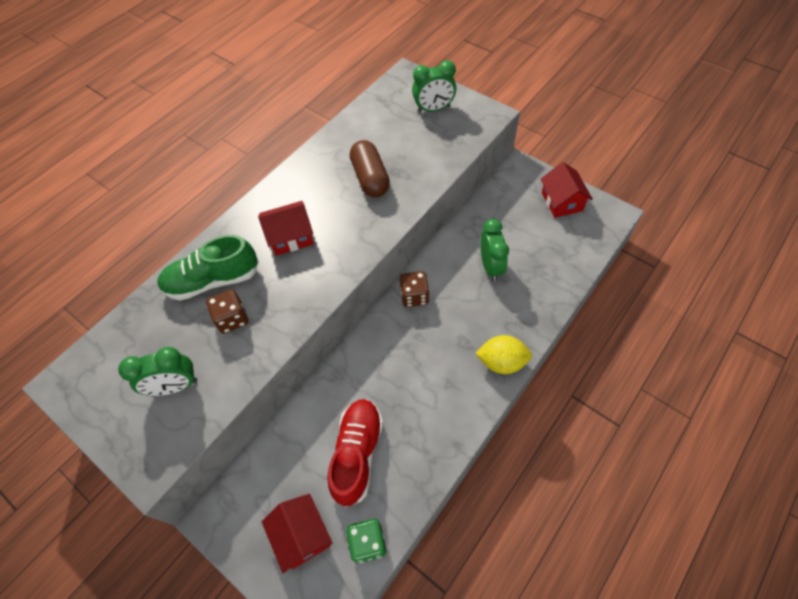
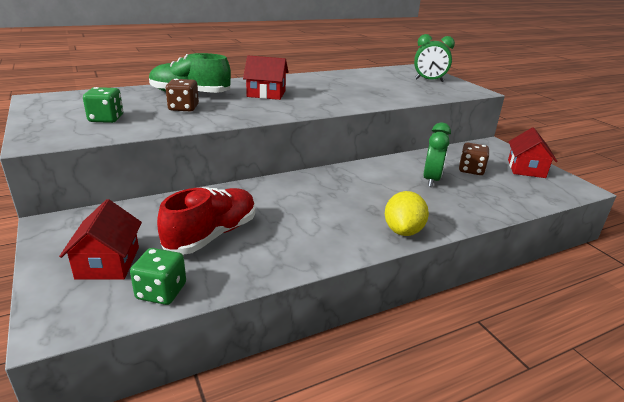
camera: 20 degrees right, 30 degrees down
green clock [118,347,197,396] -> green dice [83,87,123,123]
brown capsule [350,140,390,197] -> none
brown dice [400,271,429,307] -> brown dice moved to [459,143,489,175]
yellow lemon [475,335,532,374] -> yellow lemon turned 75 degrees clockwise [385,191,429,236]

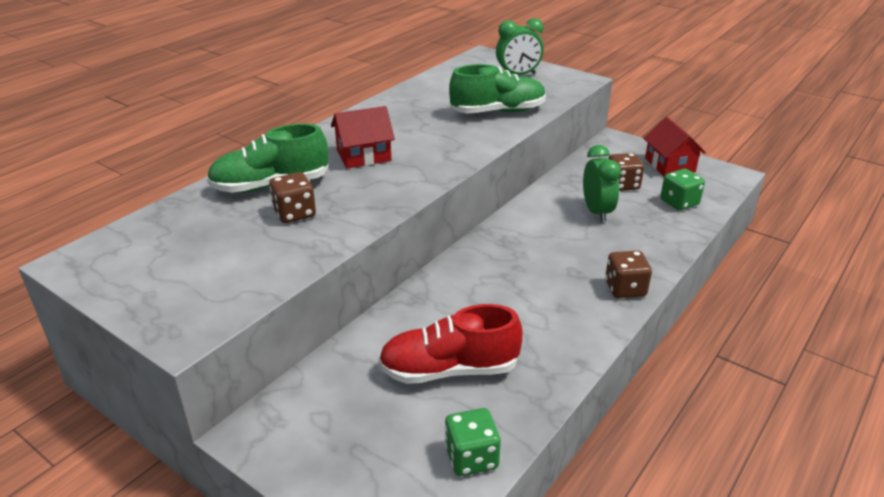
camera: 25 degrees left, 5 degrees up
red house [59,199,142,280] -> none
green dice [83,87,123,123] -> green dice moved to [660,169,705,210]
red shoe [157,187,255,255] -> red shoe turned 105 degrees counterclockwise [378,304,523,384]
yellow lemon [385,191,429,236] -> brown dice [605,251,652,298]
none -> green shoe [449,64,546,114]

